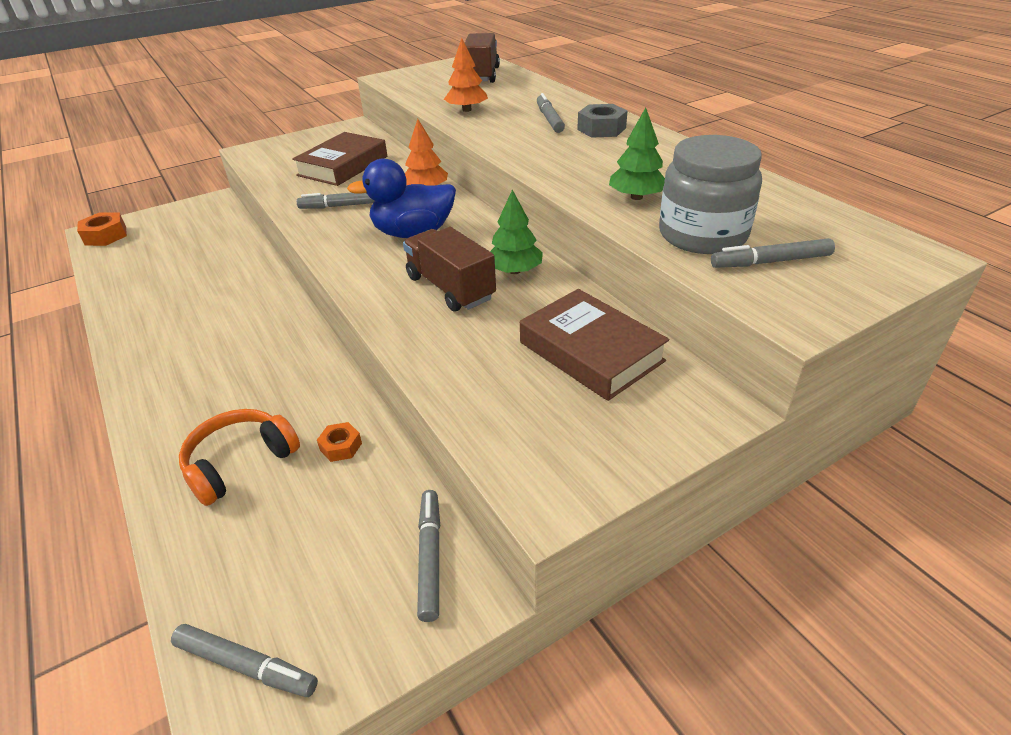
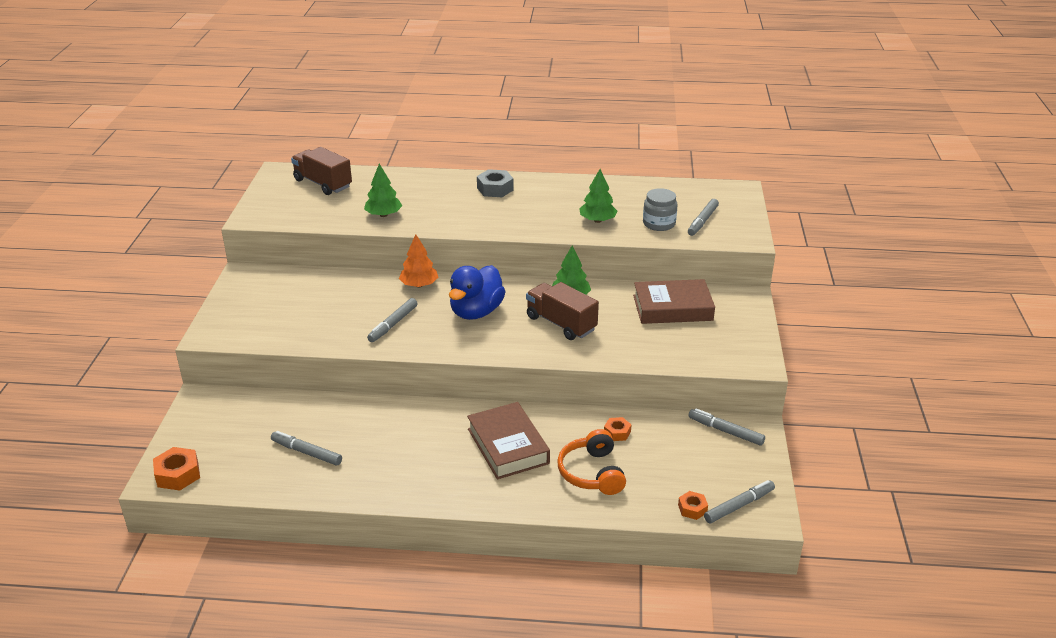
camera: 55 degrees left, 5 degrees down
brown book [292,132,387,186] -> brown book moved to [467,402,550,479]
brown truck [403,227,496,312] -> brown truck turned 45 degrees clockwise [526,282,599,340]
orange tree [444,38,488,112] -> green tree [364,164,402,217]
grey marker [537,93,565,133] -> grey marker moved to [271,431,342,466]
grey jar [659,135,762,254] -> grey jar [643,188,678,231], size x0.63
none -> orange nut [678,491,708,520]

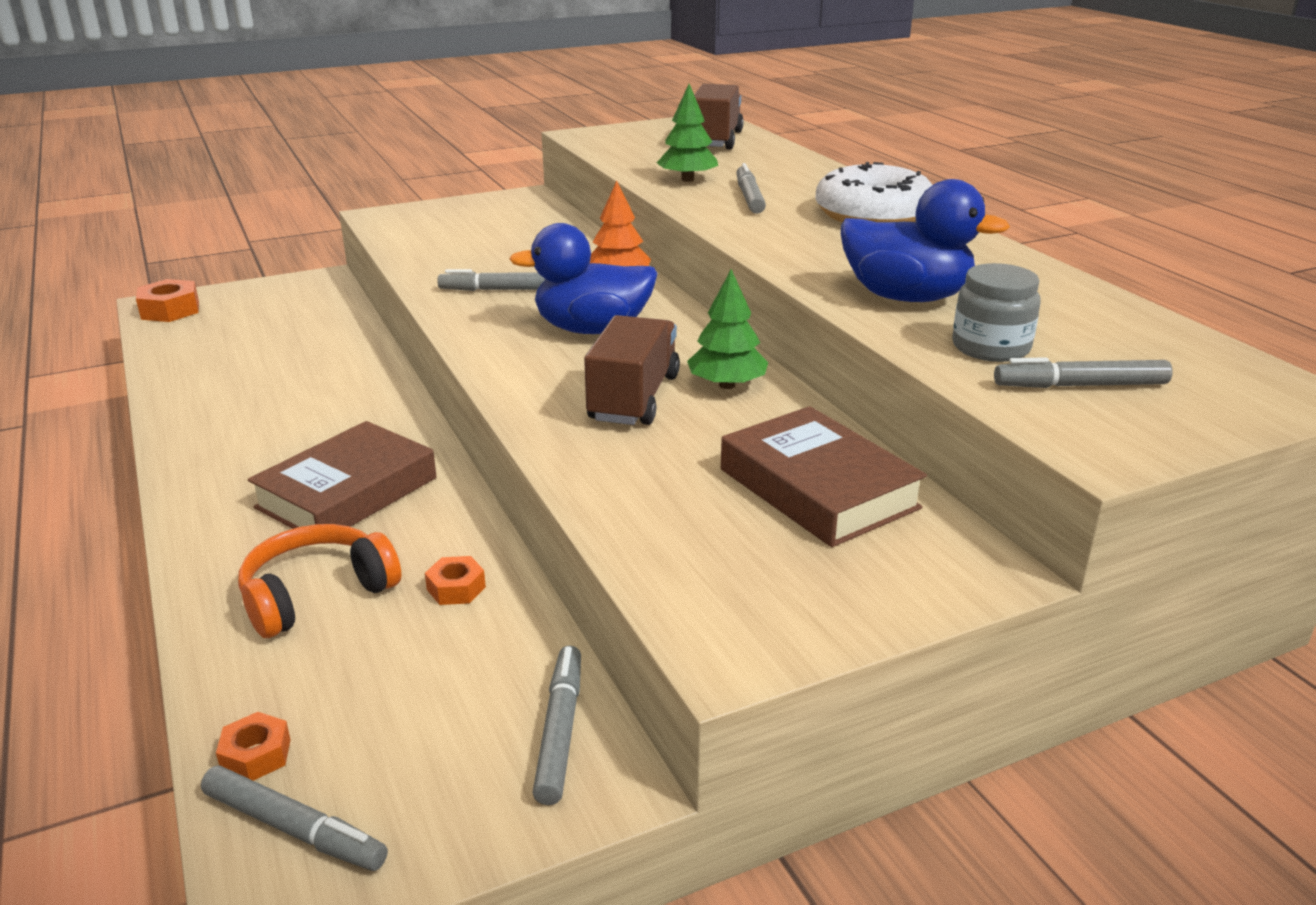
camera: 60 degrees right, 5 degrees down
grey marker [271,431,342,466] -> grey marker moved to [736,163,766,214]
grey nut [477,169,514,197] -> white donut [815,162,932,223]
green tree [579,169,617,223] -> blue duck [841,179,1010,302]

